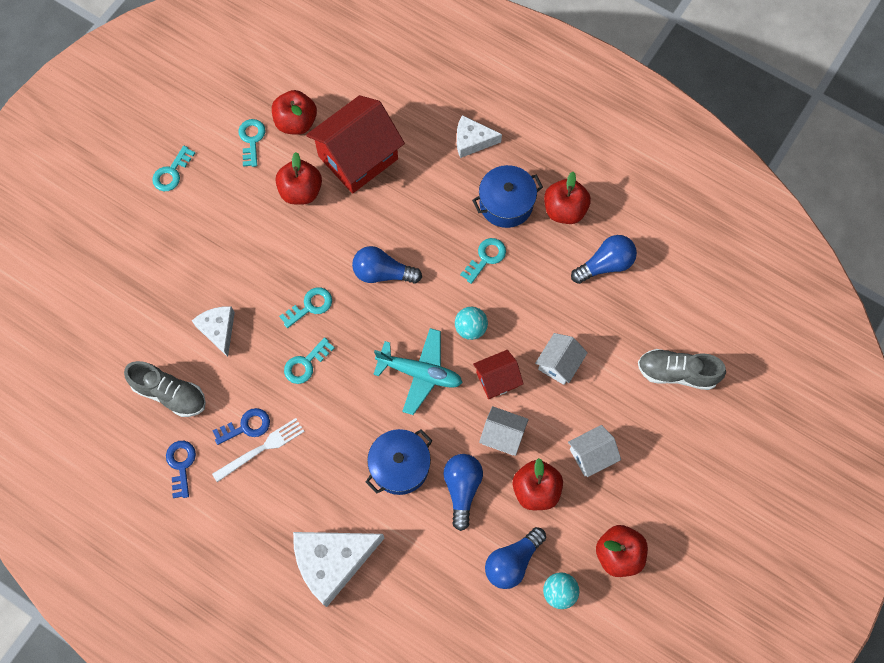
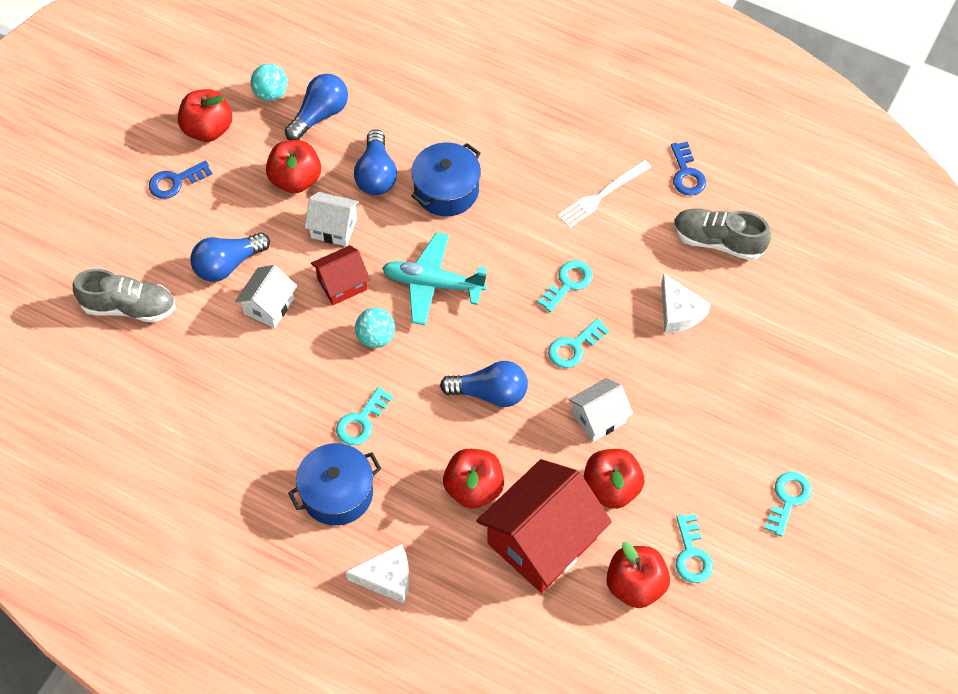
camera: 175 degrees right, 10 degrees down
blue key [213,408,270,445] -> blue key moved to [149,160,212,199]
white cheese [293,532,384,607] -> none
red apple [544,172,591,224] -> red apple moved to [443,449,504,509]
white house [568,425,621,477] -> white house moved to [568,378,633,442]
blue light bulb [571,235,637,284] -> blue light bulb moved to [190,232,270,282]

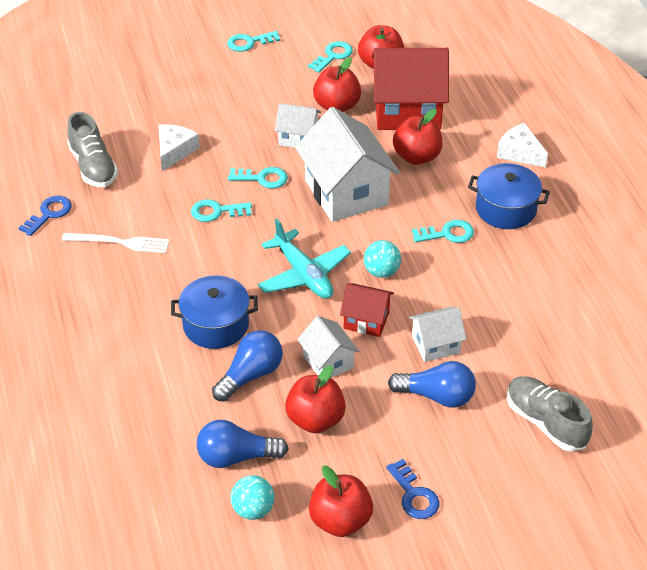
camera: 135 degrees left, 15 degrees down
blue key [149,160,212,199] -> blue key turned 45 degrees clockwise [386,459,440,519]
blue light bulb [440,361,528,407] -> white house [295,107,400,222]

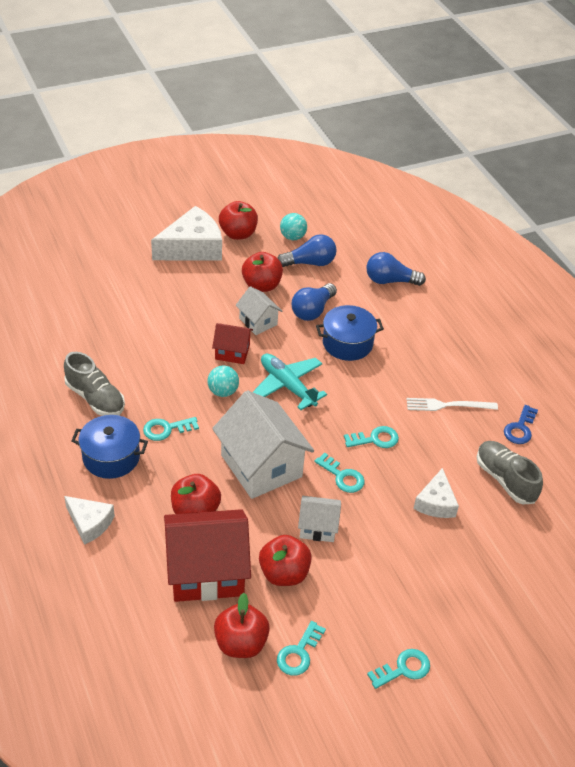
camera: 170 degrees right, 0 degrees up
turquoise key [228,167,288,188] -> turquoise key turned 135 degrees counterclockwise [314,453,365,493]
blue key [386,459,440,519] -> white cheese [151,206,222,260]
blue light bulb [388,361,476,408] -> blue light bulb moved to [366,252,426,286]
white house [409,307,467,362] -> none
grey shoe [507,376,593,452] -> grey shoe moved to [64,352,125,416]

